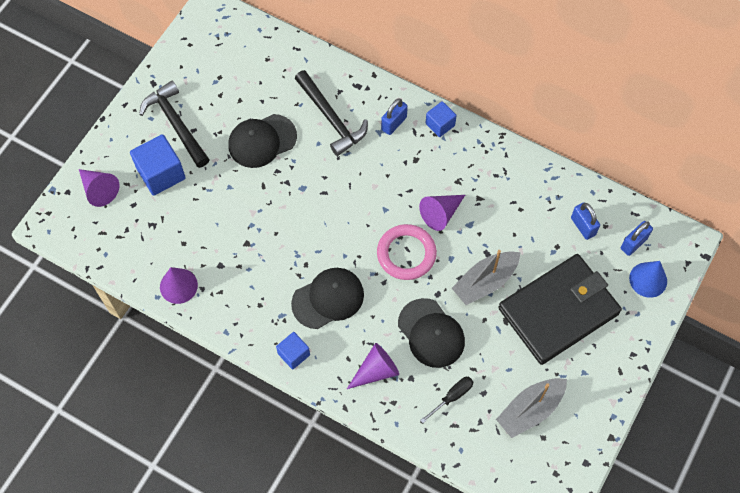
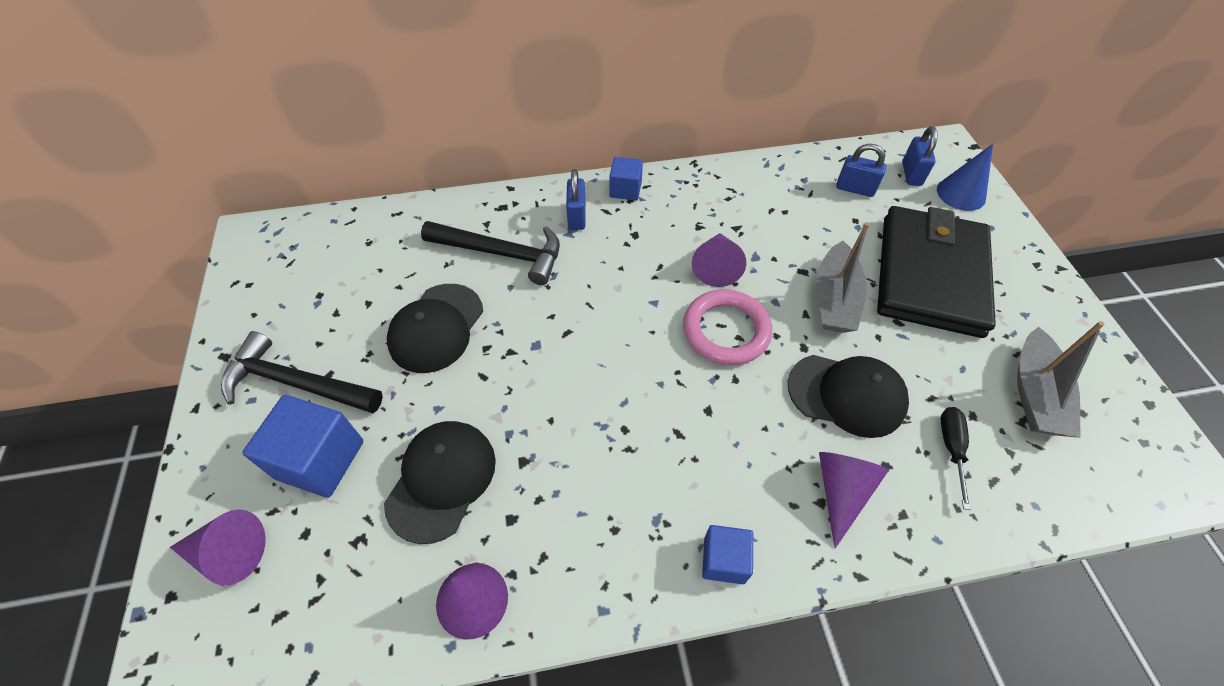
camera: 40 degrees left, 10 degrees down
black cap [291,268,364,329] -> black cap moved to [384,421,496,544]

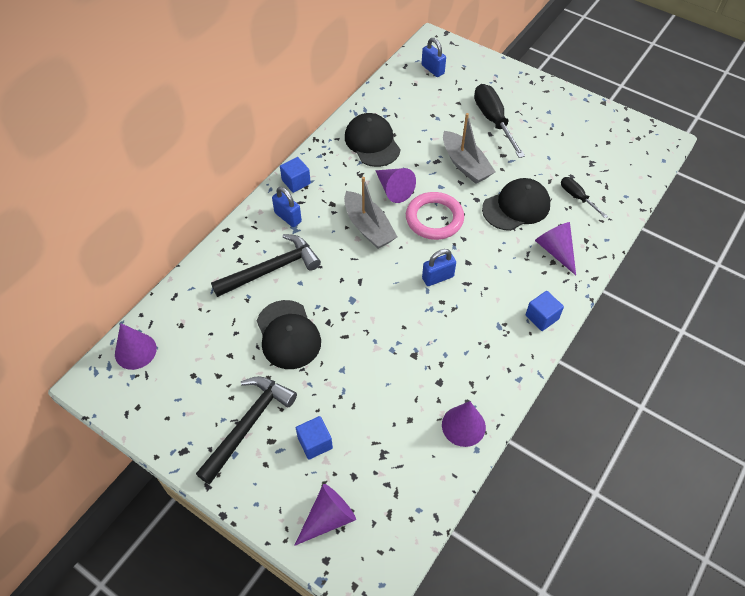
camera: 45 degrees left, 0 degrees up
black hammer [221,331,383,413] -> black hammer turned 150 degrees clockwise [196,376,297,484]
blue cube [242,395,363,498] -> blue cube [296,416,333,460], size x0.59
black cap [384,421,496,544] -> black cap moved to [345,113,401,167]
blue padlock [836,144,886,197] -> blue padlock moved to [422,249,456,286]
black wallet [877,206,996,338] -> black screwdriver [474,84,525,158]
blue cone [937,144,993,211] -> none
grey boat [1017,321,1105,438] -> grey boat moved to [344,177,397,249]
none -> purple cone [115,323,157,370]

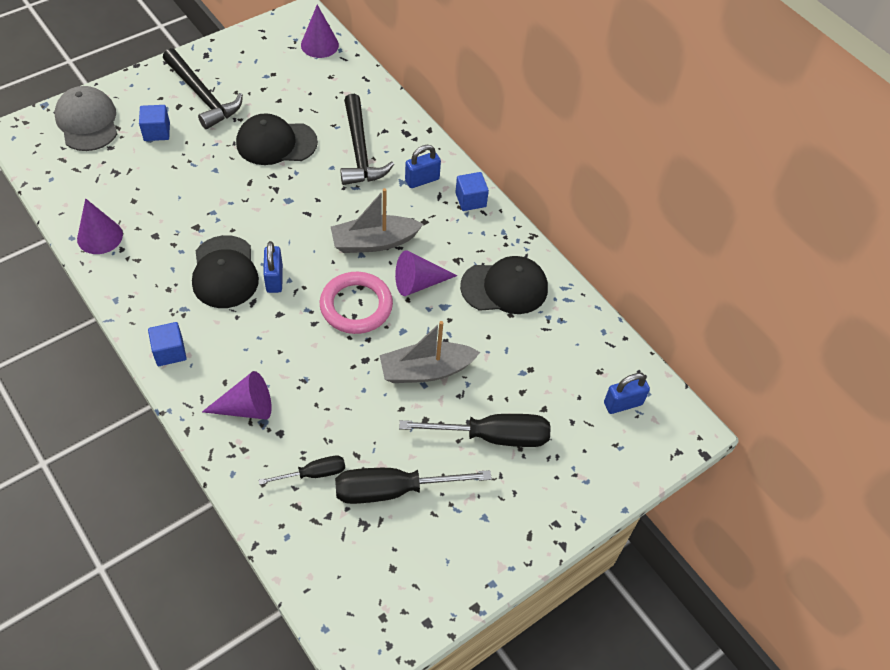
camera: 105 degrees right, 0 degrees up
purple cone [294,484,356,546] -> grey cap [55,86,117,151]
black cap [482,178,550,231] -> black cap moved to [192,235,259,308]
none -> black screwdriver [335,468,492,504]

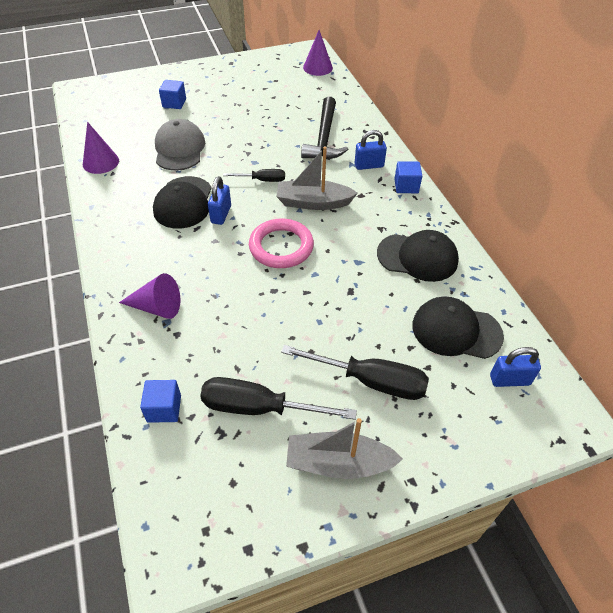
camera: 20 degrees right, 5 degrees down
grey cap [55,86,117,151] -> grey cap moved to [155,119,205,171]
blue cube [148,322,187,366] -> blue cube moved to [140,380,181,423]
black hammer [163,48,243,129] -> none
black cap [236,113,318,165] -> black cap moved to [412,297,504,359]
black screwdriver [259,455,345,485] -> black screwdriver moved to [223,169,285,182]
grey boat [380,321,480,383] -> grey boat moved to [286,418,403,479]
purple cone [395,251,457,296] -> none

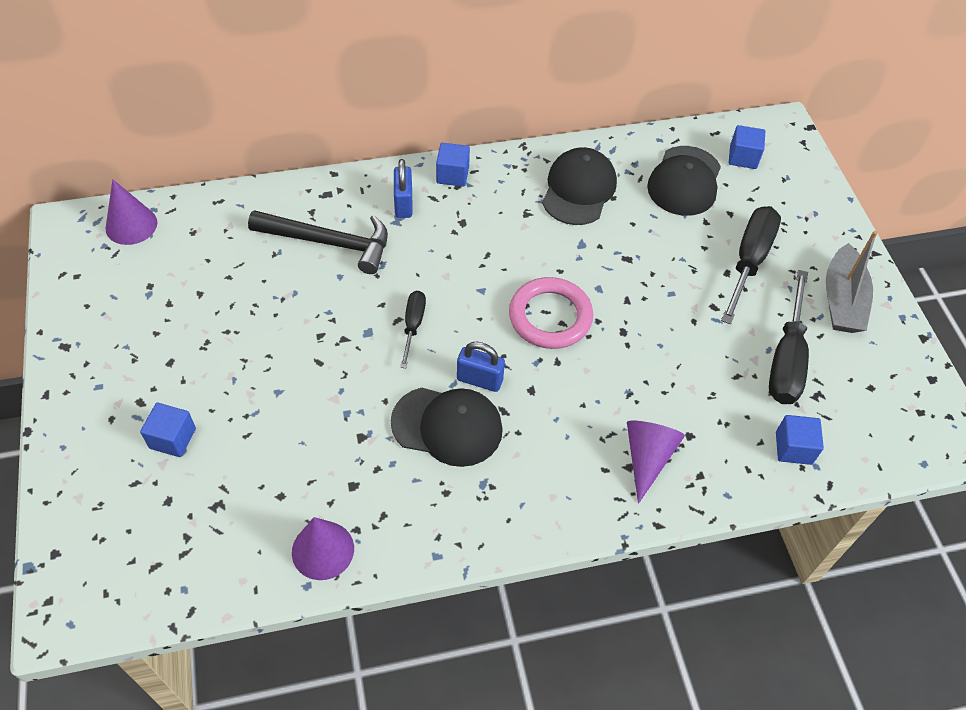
camera: 85 degrees left, 5 degrees up
grey cap [155,119,205,171] -> none
grey boat [277,147,358,210] -> none
blue padlock [490,347,541,387] -> blue cube [729,125,765,169]

